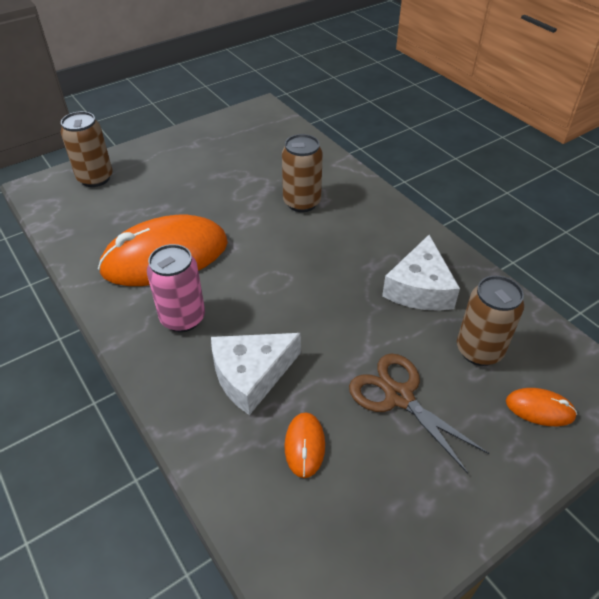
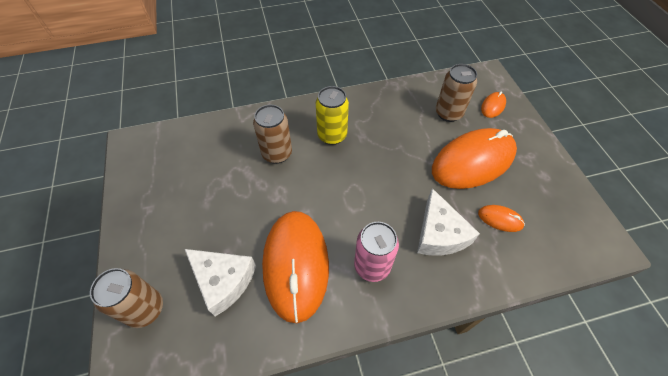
camera: 70 degrees left, 10 degrees up
brown scissors [349,353,489,474] -> orange mouse [432,128,517,189]
white cheese [382,235,460,311] -> white cheese moved to [185,249,256,317]
none -> yellow can [316,86,349,145]

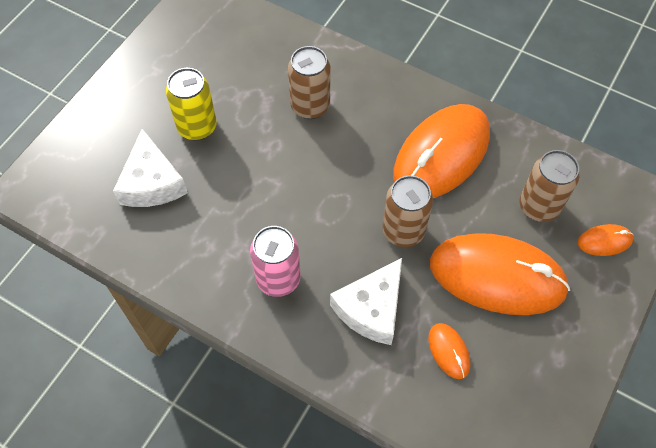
camera: 45 degrees right, 5 degrees up
brown can [90,268,163,328] -> brown can moved to [382,175,433,247]
orange mouse [262,211,329,323] -> orange mouse moved to [393,104,490,198]
yellow can [316,86,349,145] -> yellow can moved to [166,68,217,141]

